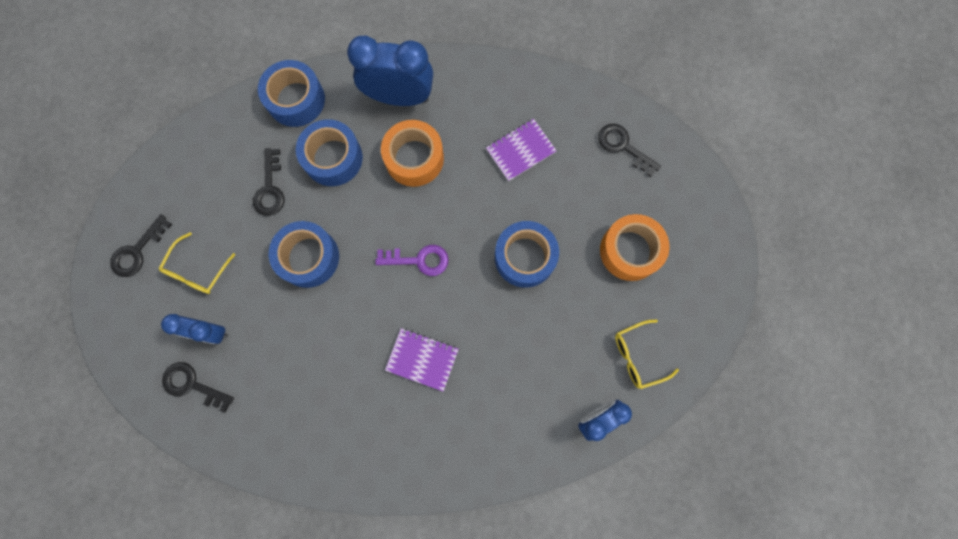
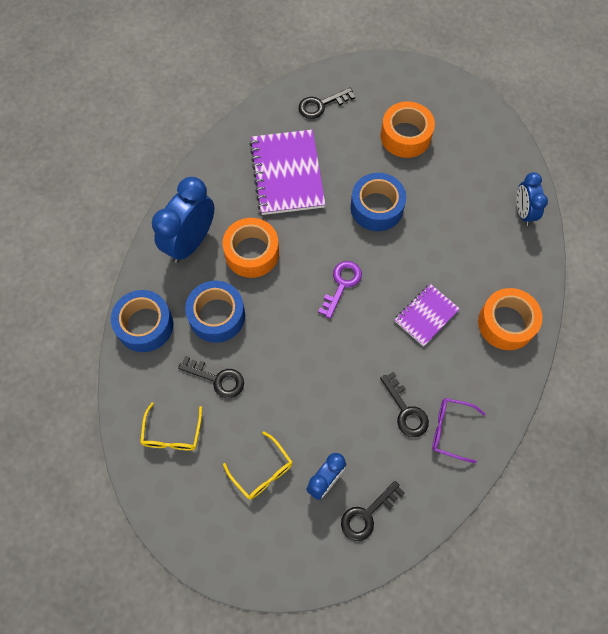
camera: 65 degrees left, 10 degrees down
black key [110,214,172,277] -> black key moved to [380,372,429,437]
blue tape [269,221,339,288] -> none
purple notebook [486,119,557,181] -> purple notebook [249,130,326,215], size x1.75
yellow glasses [615,319,679,389] -> yellow glasses moved to [140,402,202,450]
none -> purple glasses [432,398,485,463]
none -> orange tape [478,288,542,350]

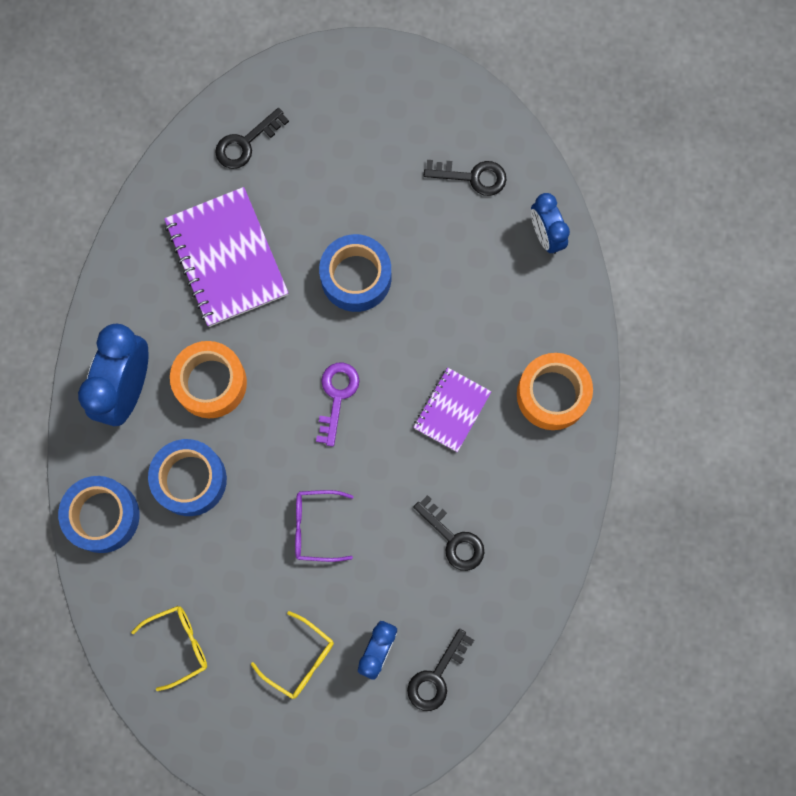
camera: 15 degrees left, 10 degrees up
yellow glasses [140,402,202,450] -> yellow glasses turned 105 degrees counterclockwise [131,606,207,691]
black key [178,356,244,398] -> black key moved to [424,160,506,196]
orange tape [381,101,435,158] -> none
purple glasses [432,398,485,463] -> purple glasses moved to [295,490,354,562]

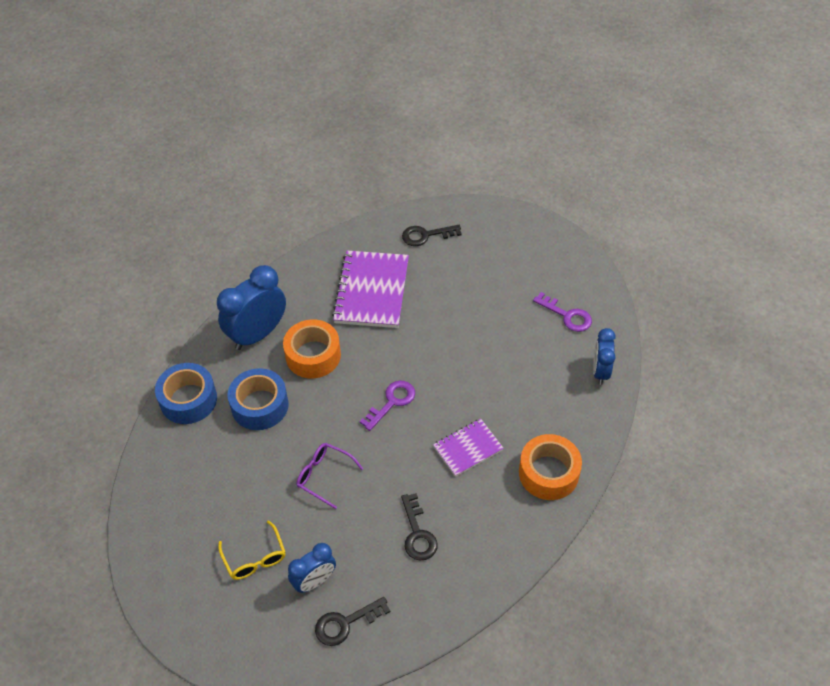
camera: 30 degrees right, 25 degrees down
yellow glasses [131,606,207,691] -> none
blue tape [319,234,391,312] -> none
black key [424,160,506,196] -> purple key [533,292,592,332]

